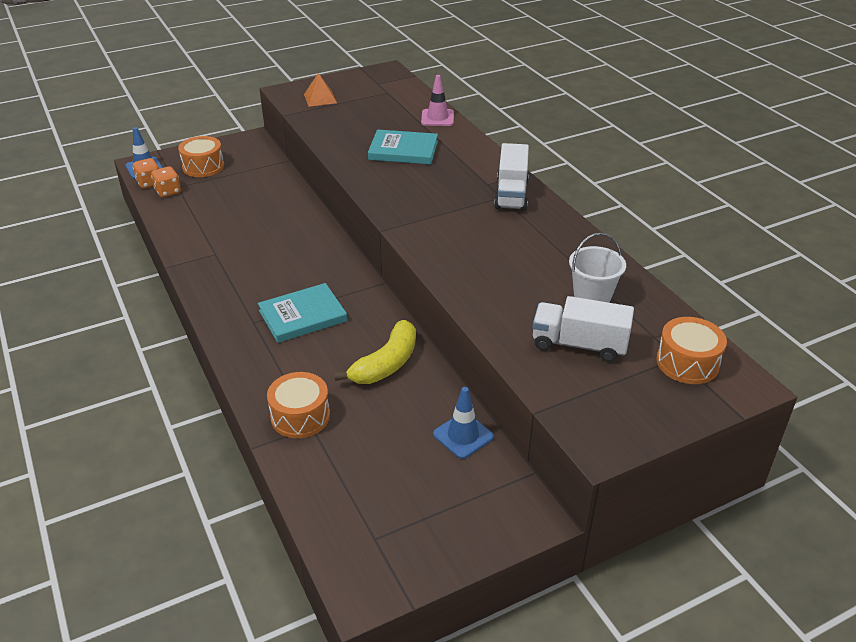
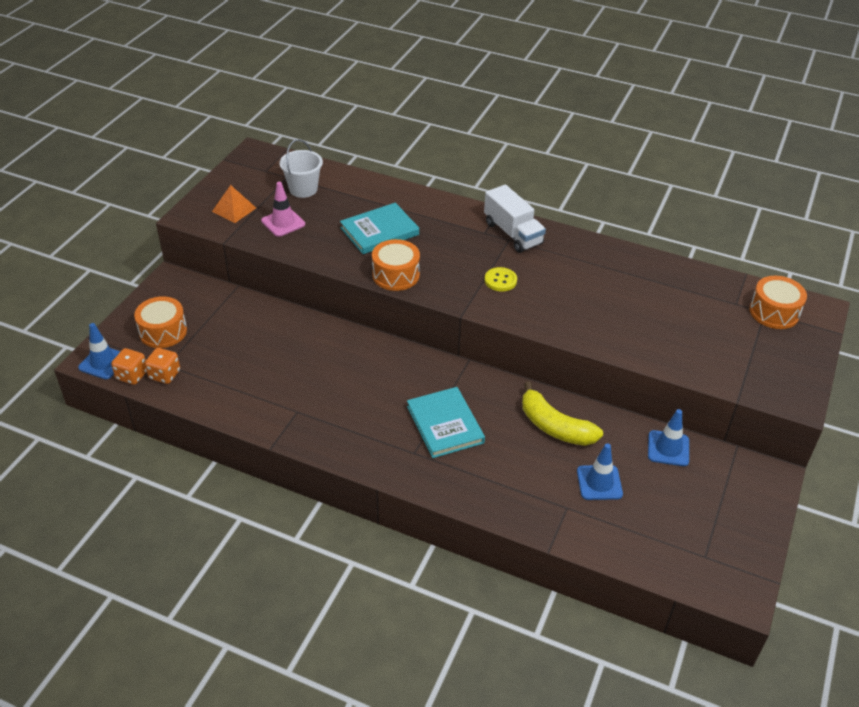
camera: 40 degrees left, 5 degrees up
turquoise book [258,283,347,343] -> turquoise book turned 45 degrees counterclockwise [407,387,485,458]
orange drum [267,372,330,438] -> orange drum moved to [372,239,420,291]
yellow banana [334,320,416,384] -> yellow banana turned 135 degrees clockwise [522,381,603,446]
pink traffic cone [421,75,454,126] -> pink traffic cone moved to [261,182,305,237]
white truck [533,296,634,362] -> none
white bucket [569,233,626,303] -> white bucket moved to [279,139,323,198]
none -> yellow button [485,267,517,291]
none -> blue traffic cone [577,443,623,500]

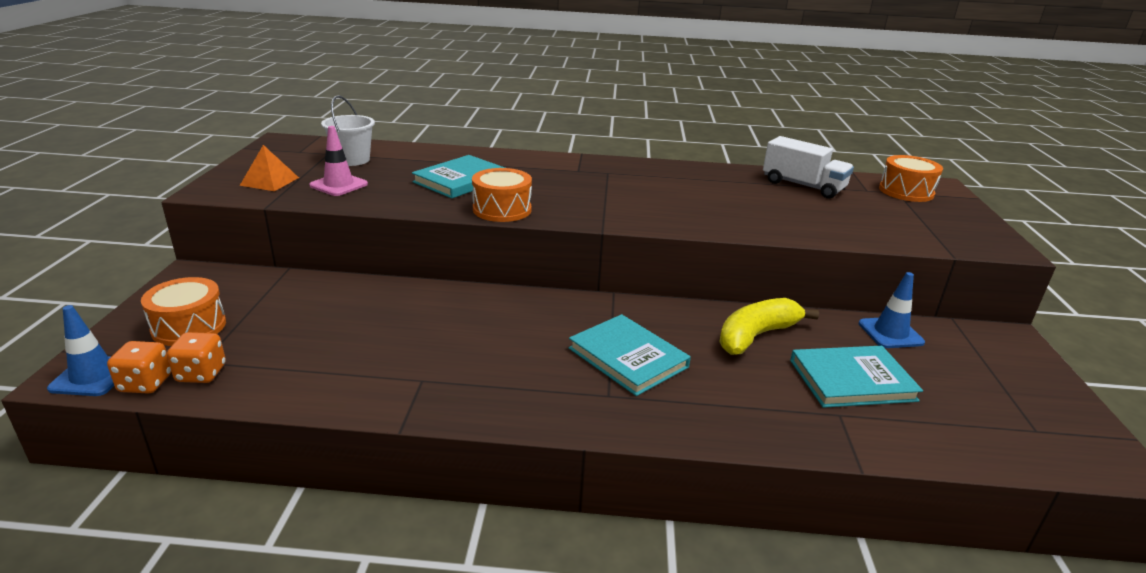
camera: 20 degrees left, 15 degrees down
white truck [484,185,546,253] -> white truck moved to [763,136,854,199]
yellow button [485,267,517,291] -> none
yellow banana [522,381,603,446] -> yellow banana turned 120 degrees clockwise [719,298,819,355]
blue traffic cone [577,443,623,500] -> turquoise book [790,346,923,408]

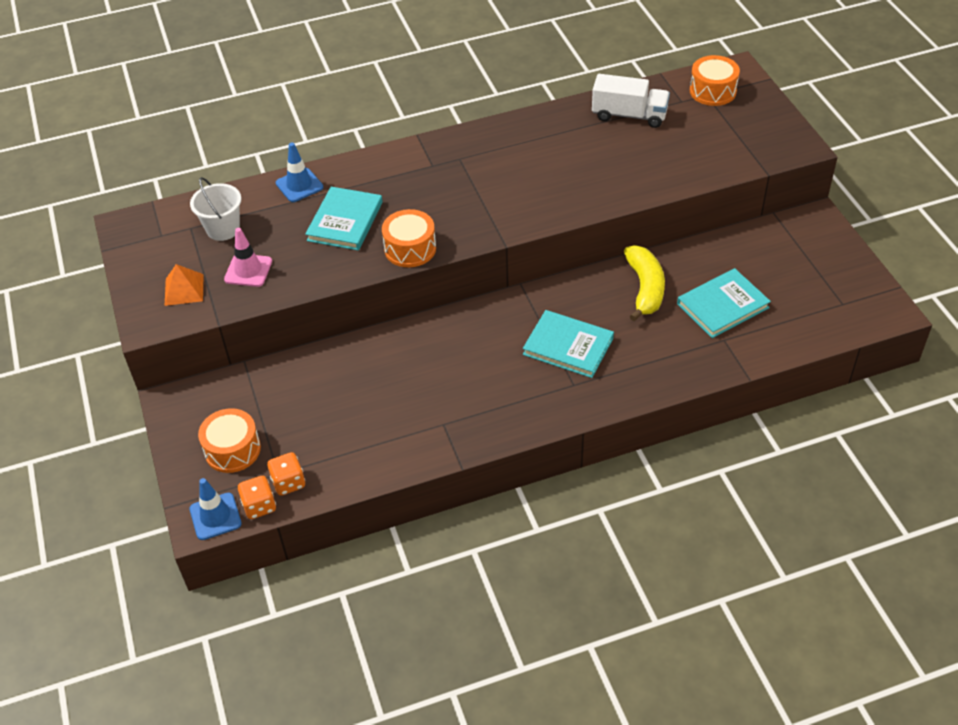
camera: 20 degrees left, 20 degrees up
yellow banana [719,298,819,355] -> yellow banana turned 150 degrees clockwise [624,245,665,321]
blue traffic cone [859,272,925,348] -> blue traffic cone moved to [276,142,323,202]

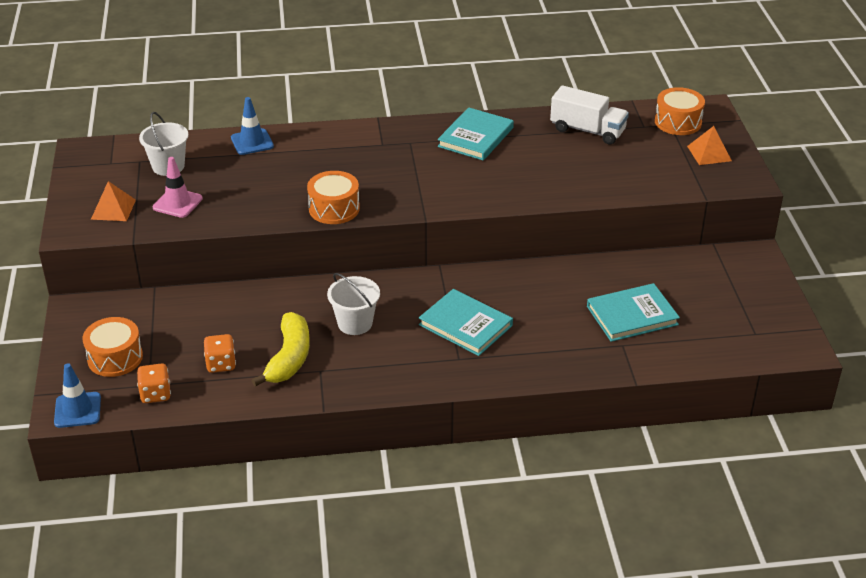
camera: 10 degrees right, 10 degrees down
orange dice [238,476,276,519] -> orange dice moved to [204,334,236,373]
turquoise book [305,187,383,250] -> turquoise book moved to [438,107,514,161]
yellow banana [624,245,665,321] -> yellow banana moved to [251,312,310,387]
none -> white bucket [327,273,380,335]
none -> orange pyramid [687,126,732,165]

